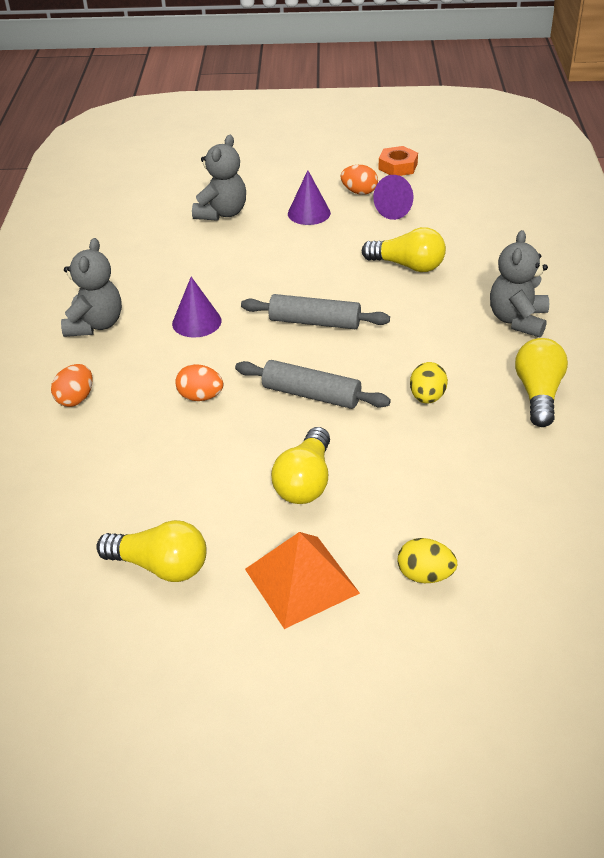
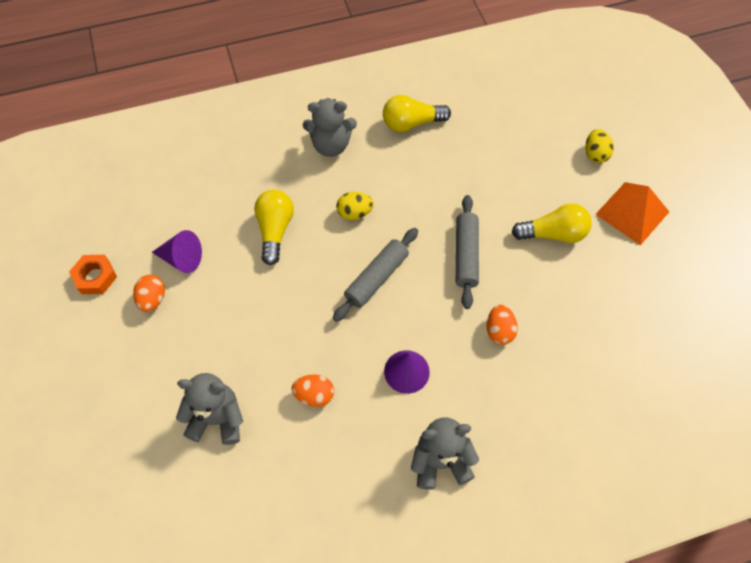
camera: 110 degrees left, 20 degrees up
orange egg [51,364,92,407] -> orange egg moved to [292,375,334,407]
yellow light bulb [96,520,207,582] -> none
grey rolling pin [241,294,390,329] -> grey rolling pin turned 45 degrees clockwise [333,228,418,322]
purple cone [288,170,331,225] -> none
yellow egg [410,362,448,404] -> yellow egg moved to [336,192,374,220]

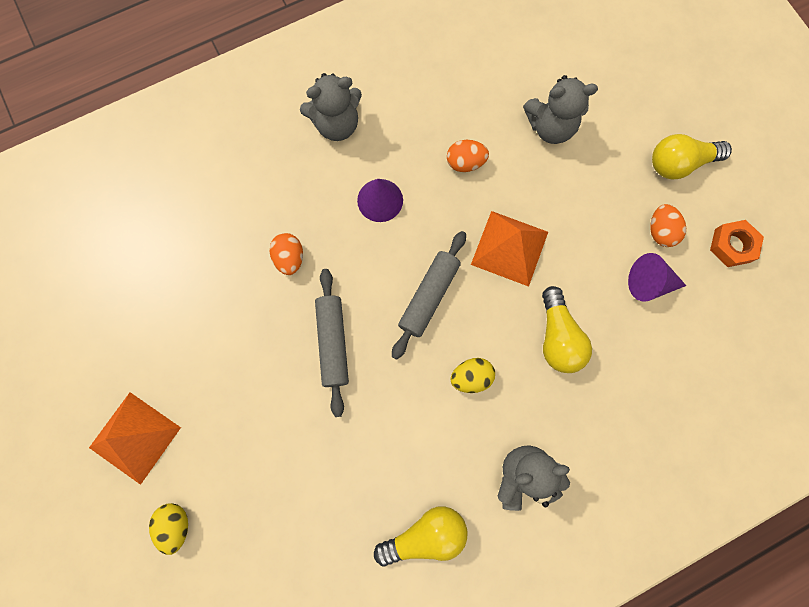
camera: 170 degrees right, 15 degrees up
yellow light bulb [512,203,592,243] -> yellow light bulb moved to [652,134,732,180]
none -> orange pyramid [471,211,548,287]

